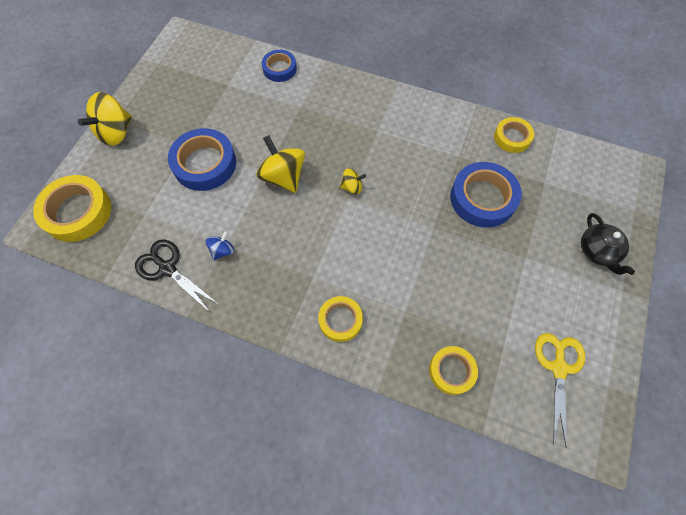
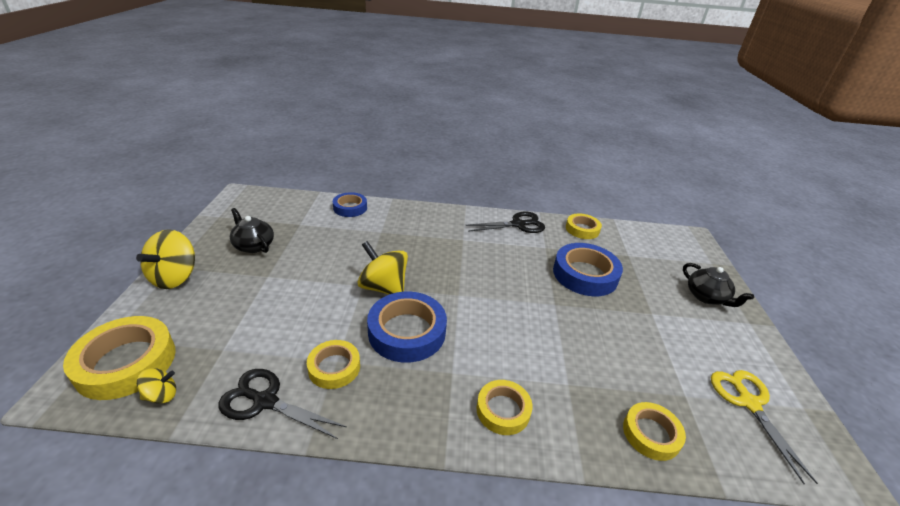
camera: 20 degrees left, 30 degrees down
blue tape [168,128,236,191] -> blue tape moved to [367,292,447,363]
blue spinning top [206,231,234,260] -> yellow tape [307,340,360,389]
yellow spinning top [340,168,366,194] -> yellow spinning top moved to [137,368,176,404]
none -> black teapot [230,208,274,253]
none -> black scissors [465,212,545,233]

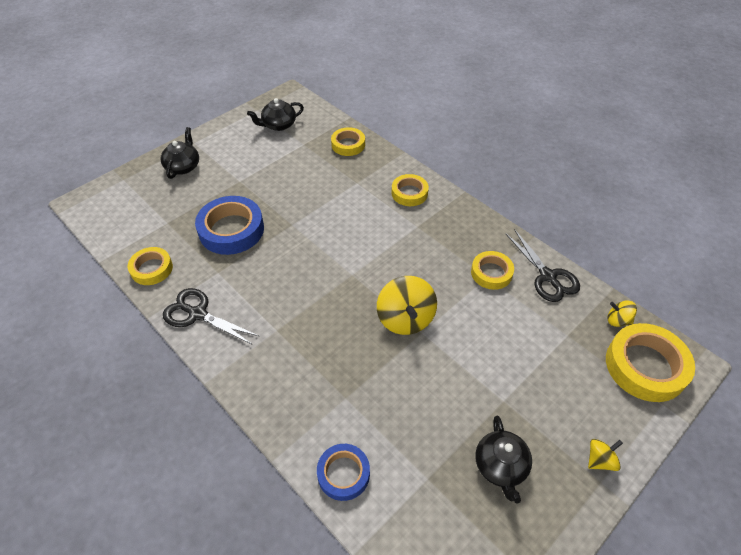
camera: 135 degrees left, 15 degrees up
yellow spinning top [136,229,195,289] -> yellow spinning top [588,439,623,471], size x0.52
blue tape [367,292,447,363] -> none
yellow scissors [711,370,818,484] -> black teapot [247,98,304,131]

